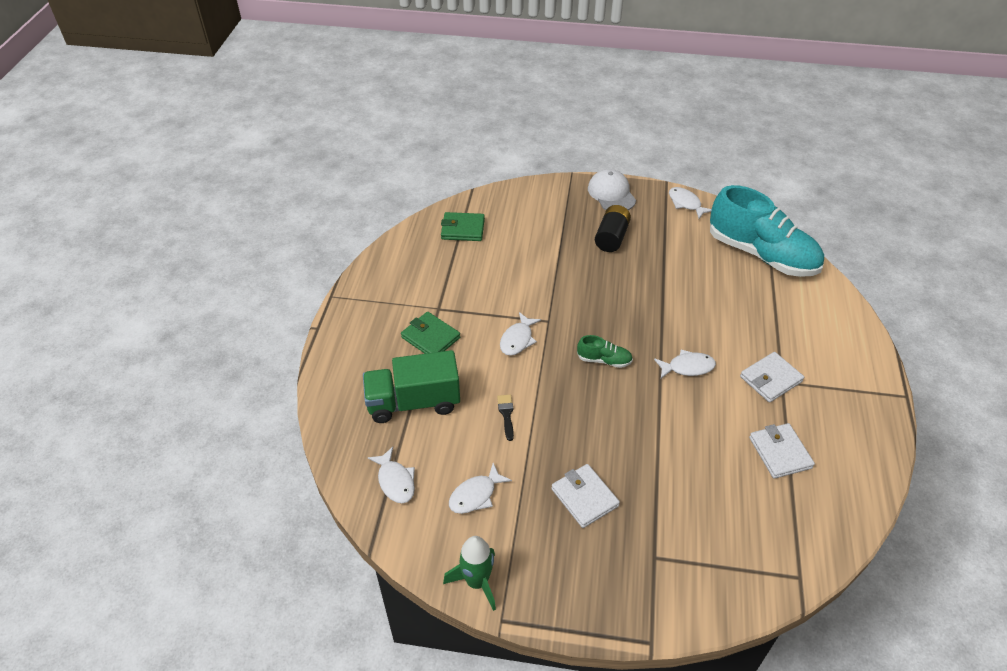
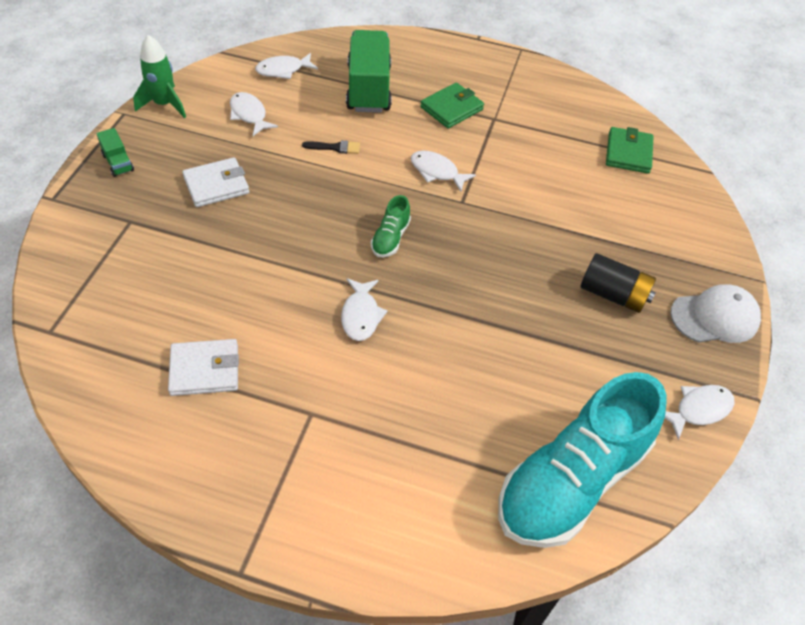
camera: 95 degrees right, 5 degrees up
white wallet [740,352,804,403] -> none
none -> green truck [96,128,134,177]

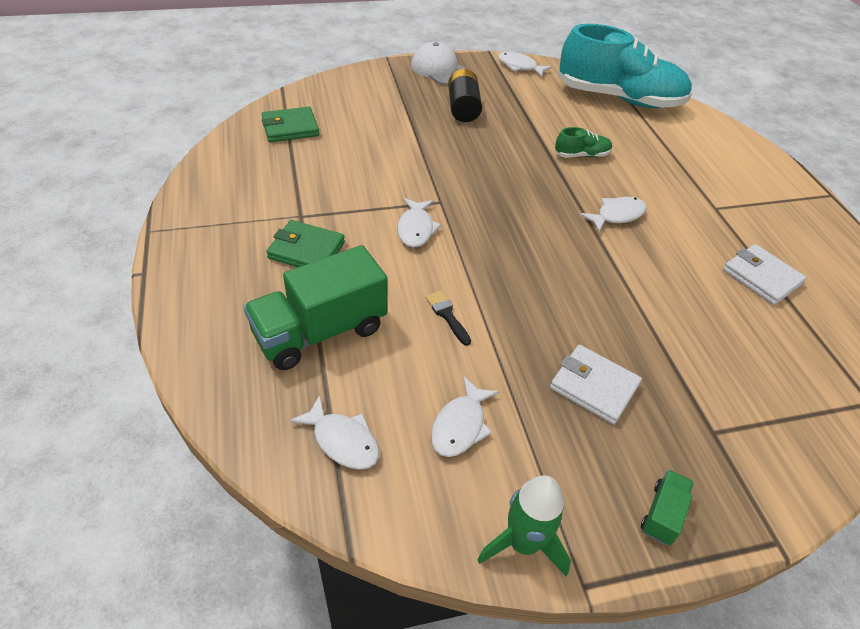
camera: 120 degrees left, 5 degrees down
green shoe [371,195,411,257] -> green shoe moved to [555,127,612,158]

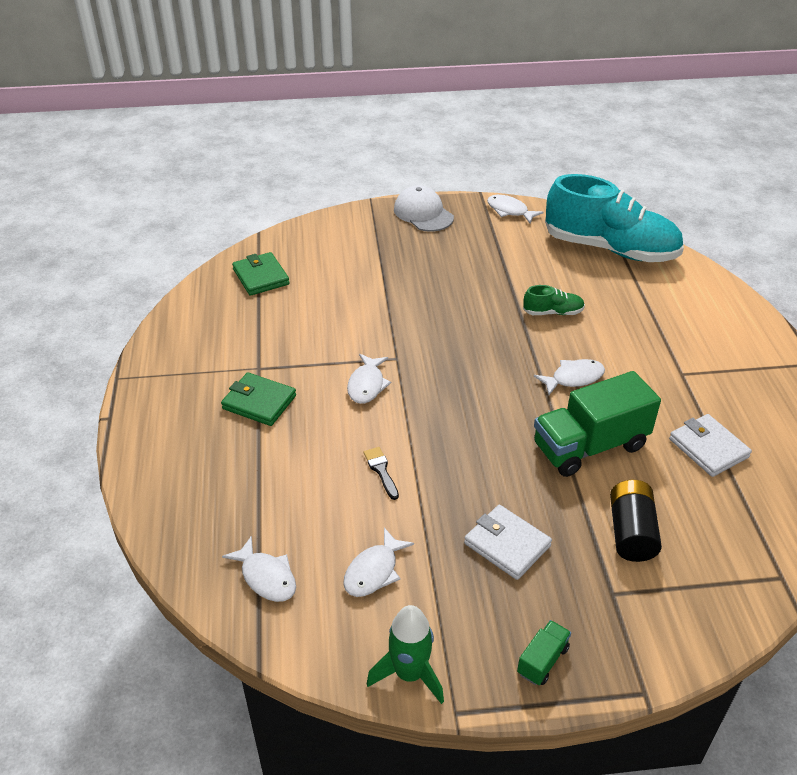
camera: 10 degrees right, 5 degrees down
green truck [243,245,388,370] -> green truck moved to [534,371,661,477]
green wallet [261,107,319,142] -> green wallet turned 75 degrees clockwise [232,252,289,296]
black battery [448,69,482,122] -> black battery moved to [610,480,662,562]

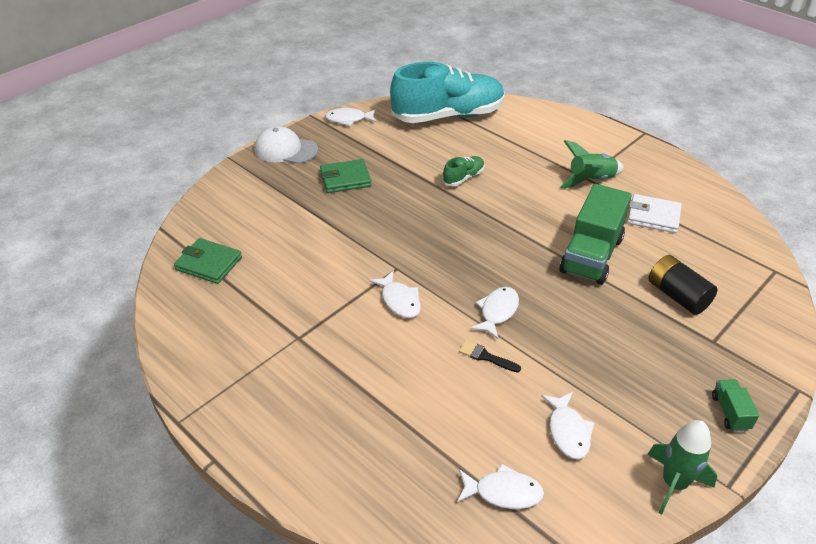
camera: 40 degrees left, 0 degrees up
green wallet [221,372,296,426] -> green wallet moved to [320,159,372,193]
white wallet [464,505,552,580] -> none
white fish [534,359,605,395] -> white fish moved to [470,287,519,339]
none -> green rocket [560,140,624,188]

